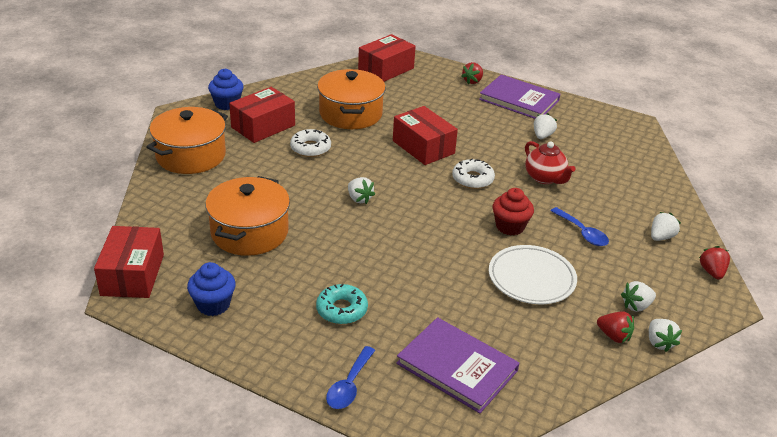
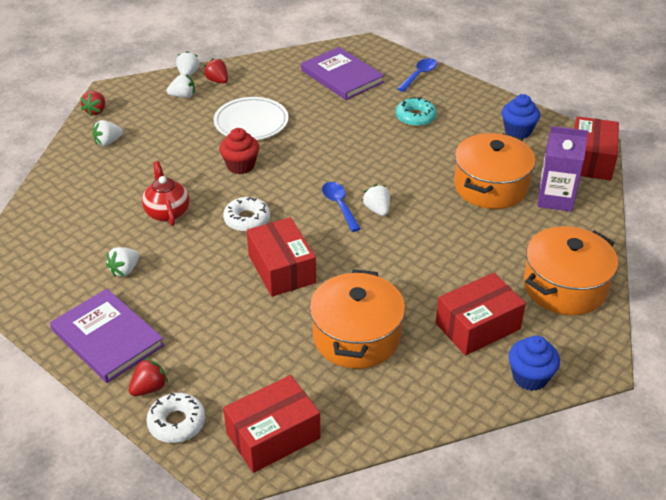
camera: 165 degrees left, 5 degrees up
white donut [290,129,331,157] -> white donut moved to [146,393,205,443]
blue spoon [550,207,609,246] -> blue spoon moved to [322,182,361,232]
none -> purple carton [537,126,589,212]

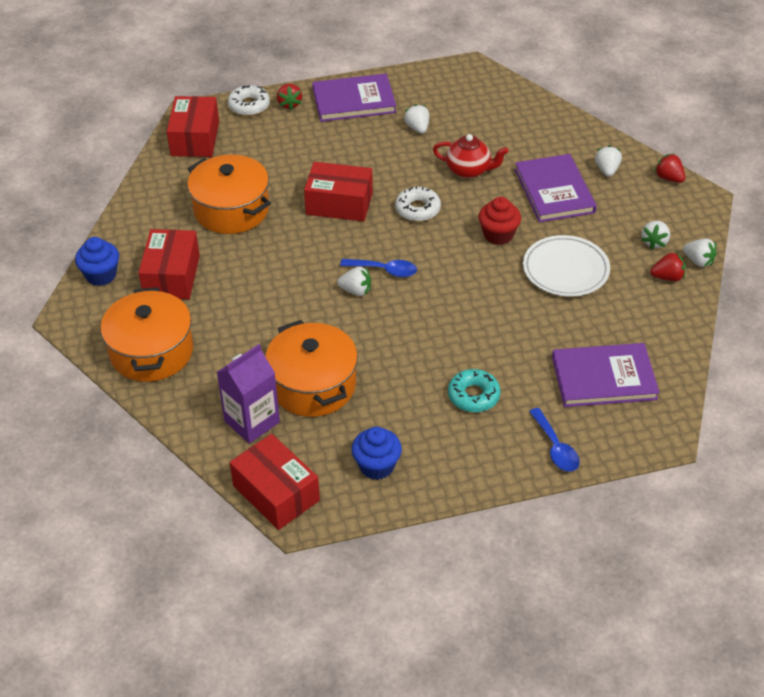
camera: 125 degrees right, 5 degrees up
none -> purple book [515,154,597,222]

